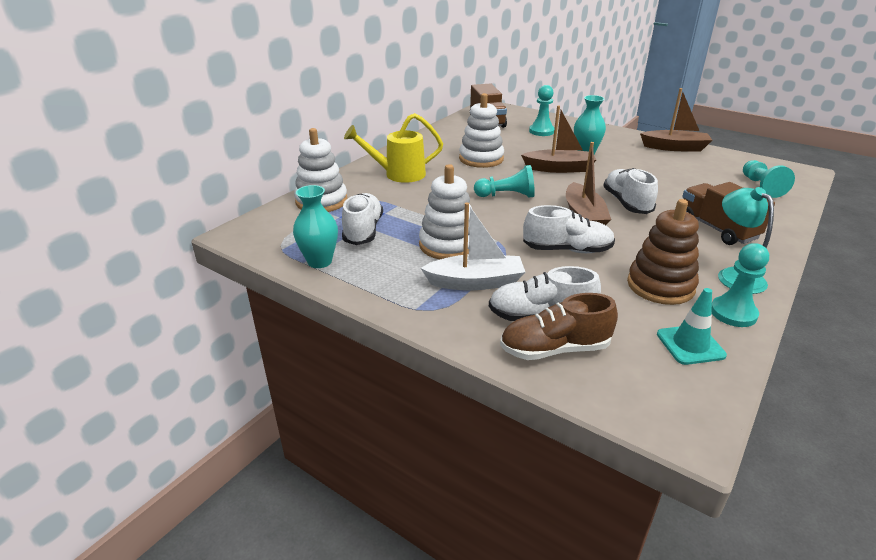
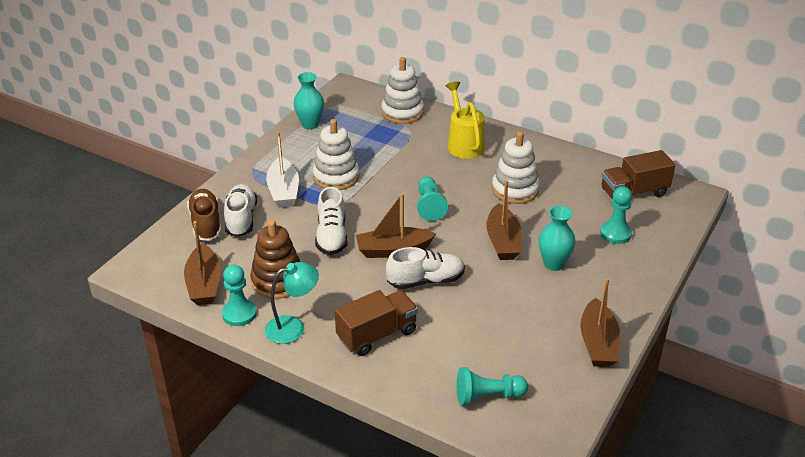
camera: 85 degrees right, 5 degrees up
white shoe [342,193,383,245] -> none
turquoise traffic cone [657,288,727,365] -> brown boat [184,221,221,305]

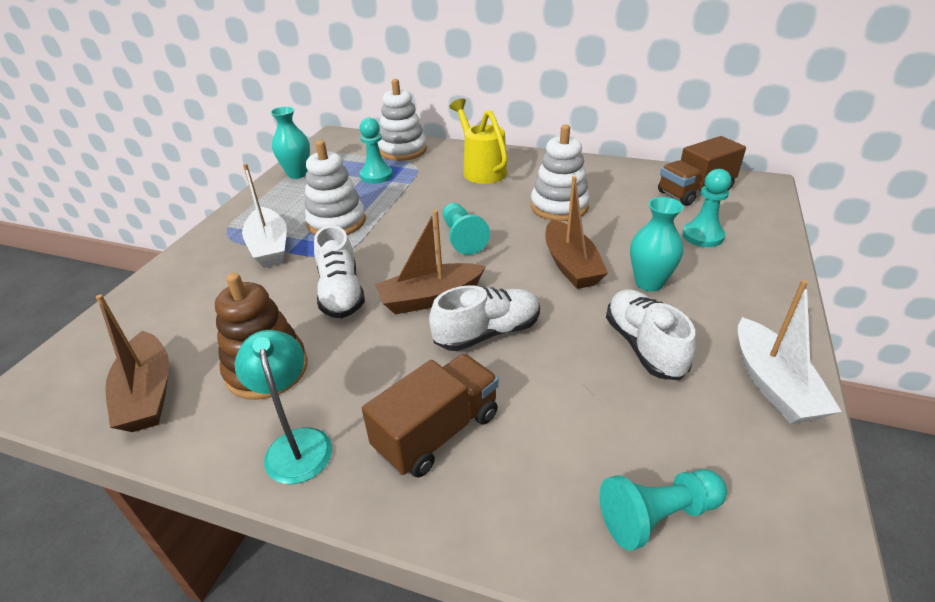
camera: 10 degrees left, 0 degrees up
brown shoe [187,189,222,241] -> none
turquoise pawn [222,265,257,326] -> turquoise pawn moved to [359,118,393,184]
white shoe [224,184,257,237] -> white shoe moved to [606,289,696,380]
turquoise lamp [265,262,319,344] -> turquoise lamp turned 75 degrees counterclockwise [235,330,332,484]
brown boat [580,278,620,367] -> white boat [738,280,842,424]

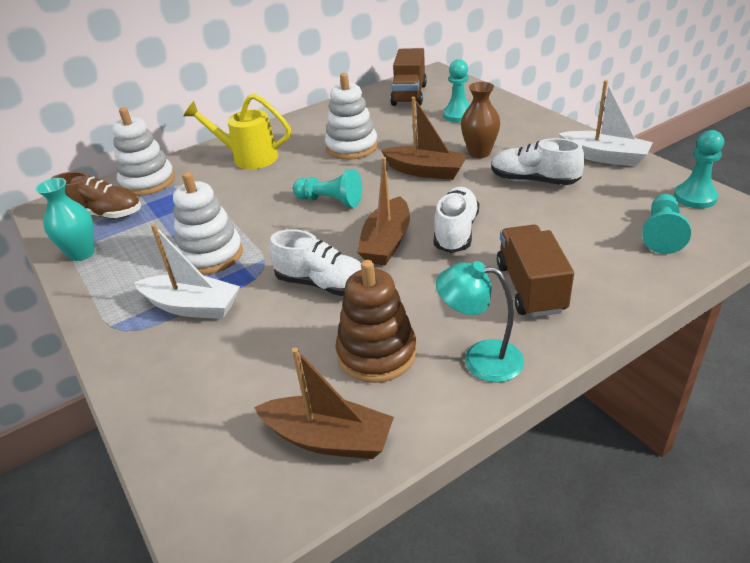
camera: 50 degrees left, 0 degrees up
turquoise pawn [359,118,393,184] -> turquoise pawn moved to [674,130,724,208]
turquoise vase [630,197,683,291] -> brown vase [461,82,500,158]
none -> brown shoe [50,172,141,219]

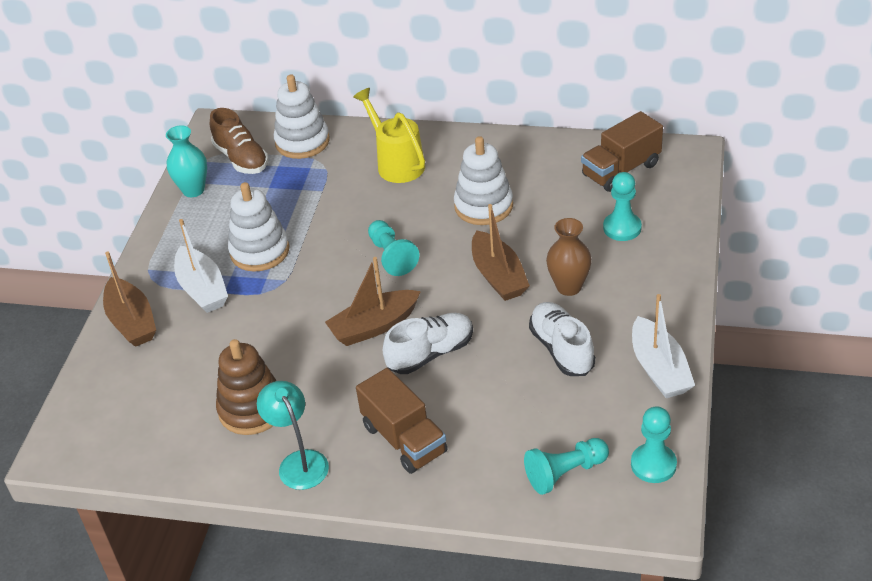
camera: 45 degrees right, 5 degrees up
brown boat [254,348,394,459] -> brown boat moved to [103,251,156,347]
white shoe [269,229,361,296] -> none
brown truck [497,225,574,317] -> brown truck turned 105 degrees clockwise [356,368,448,474]

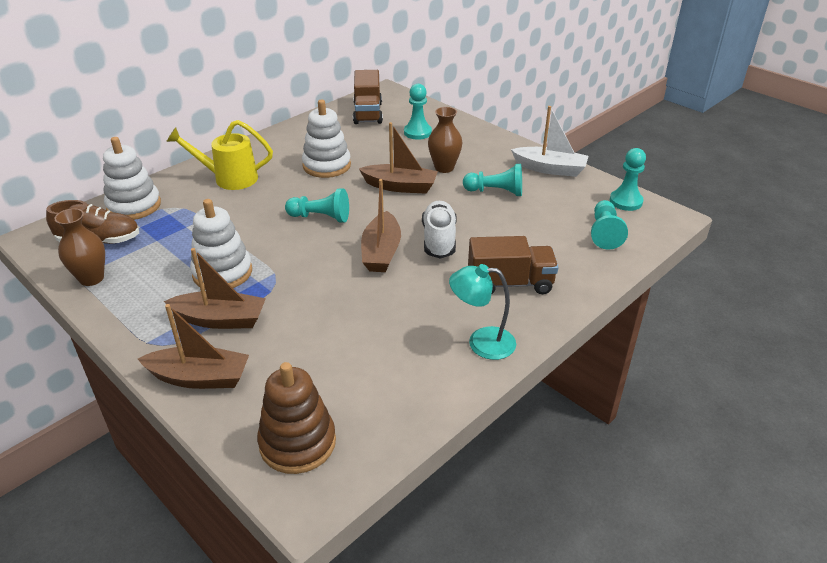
camera: 60 degrees left, 5 degrees down
turquoise vase [166,125,207,197] -> brown vase [54,208,105,286]
white boat [174,219,228,313] -> brown boat [164,248,266,329]
brown stacking toy [216,339,276,435] -> brown stacking toy moved to [257,362,336,474]
white shoe [529,302,595,376] -> turquoise pawn [463,164,522,196]

